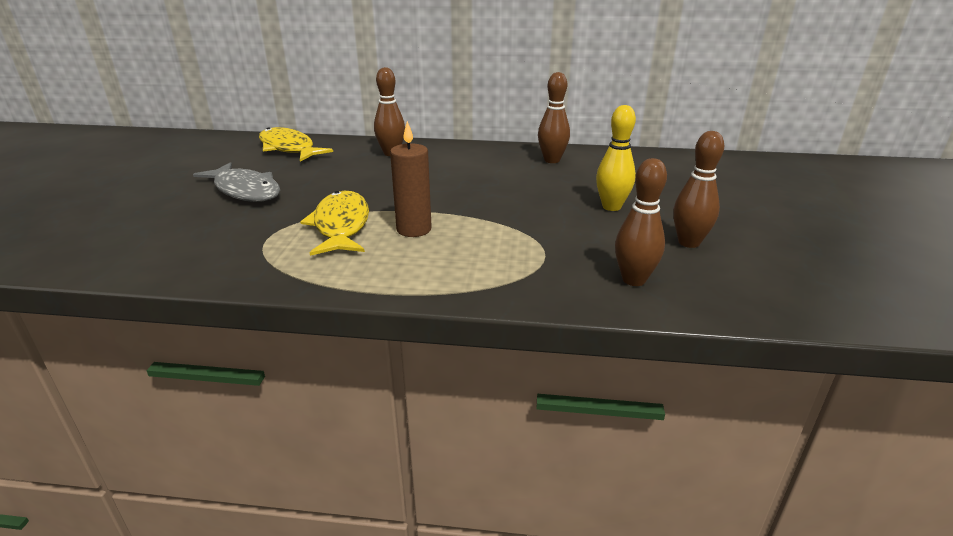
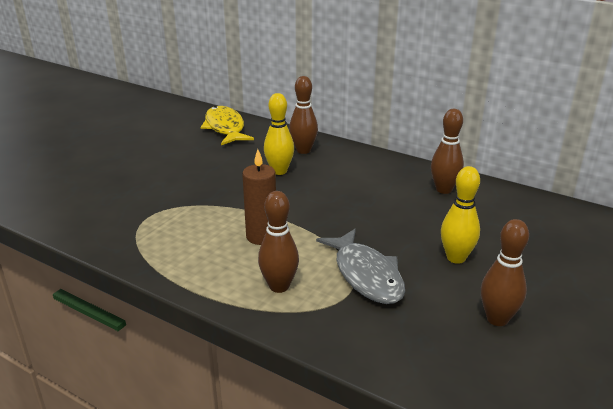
camera: 25 degrees right, 0 degrees up
grey fish [193,162,280,202] -> grey fish moved to [316,229,405,304]
yellow fish [300,191,369,256] -> none
brown bowling pin [615,158,667,286] -> brown bowling pin moved to [258,191,299,293]
none -> yellow bowling pin [264,93,294,175]

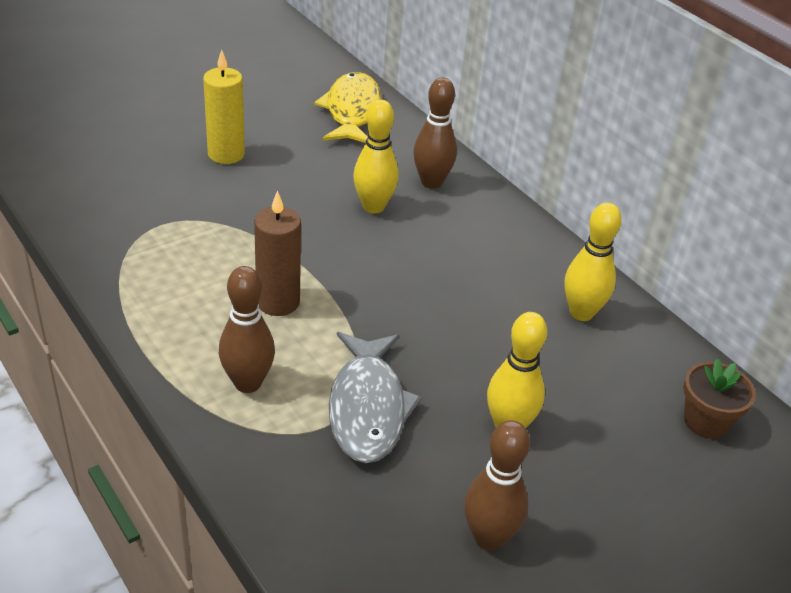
camera: 20 degrees right, 10 degrees up
brown bowling pin [431,109,464,194] -> yellow bowling pin [564,203,622,321]
none -> yellow candle [203,50,245,164]
none -> brown flower pot [683,358,756,438]

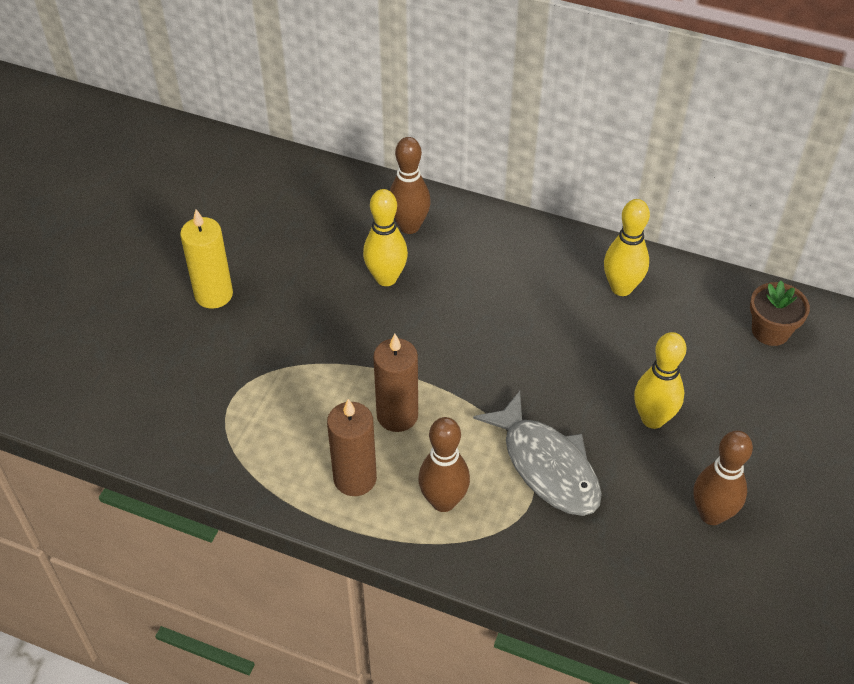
camera: 30 degrees left, 10 degrees up
yellow fish [314,72,381,143] -> none
none -> brown candle [327,399,377,496]

